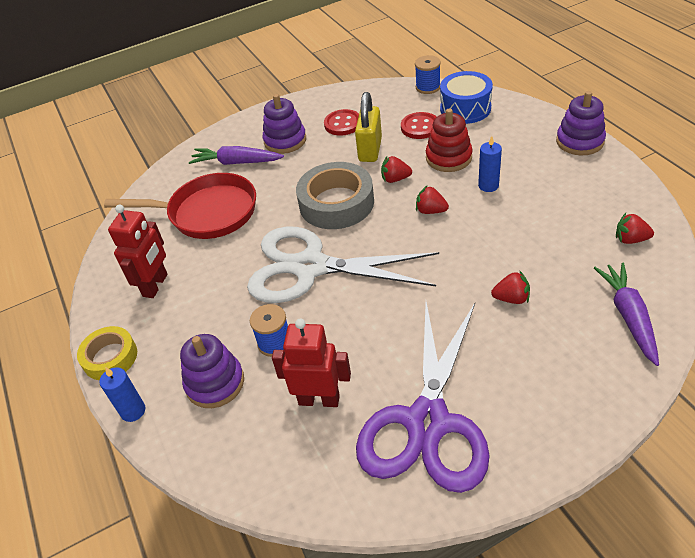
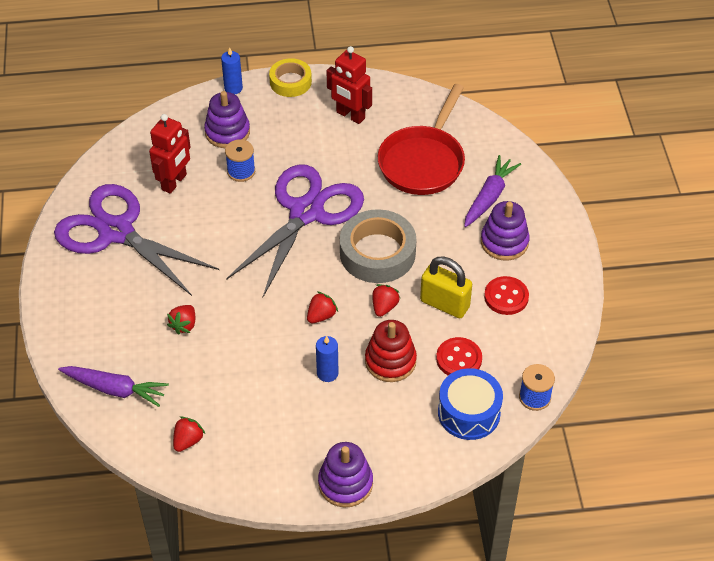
camera: 105 degrees right, 5 degrees up
white scissors [247,227,439,303] -> purple scissors [226,165,364,297]

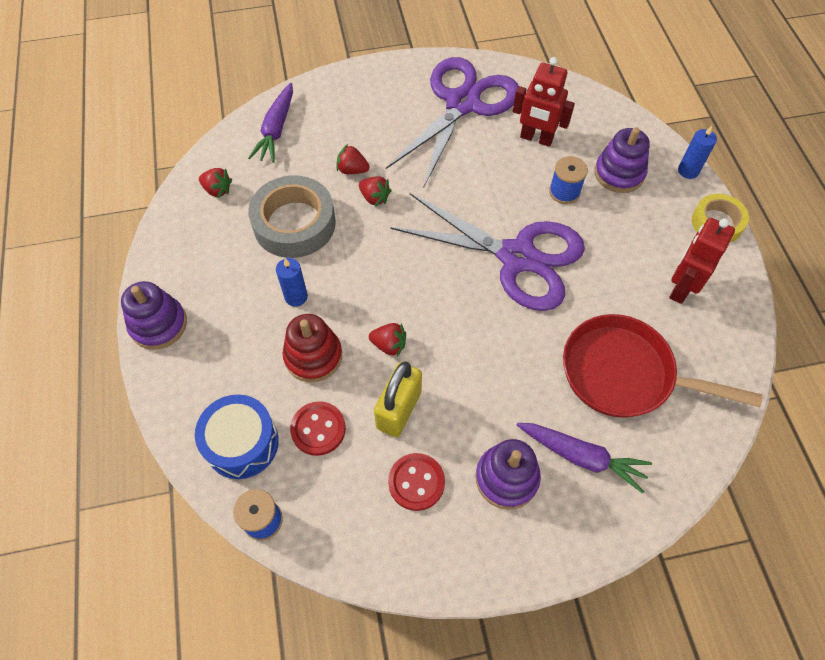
camera: 85 degrees right, 10 degrees up
red strawberry [307,291,338,323] -> red strawberry moved to [359,176,392,207]
grey tape [340,209,417,283] -> grey tape moved to [248,175,336,258]

